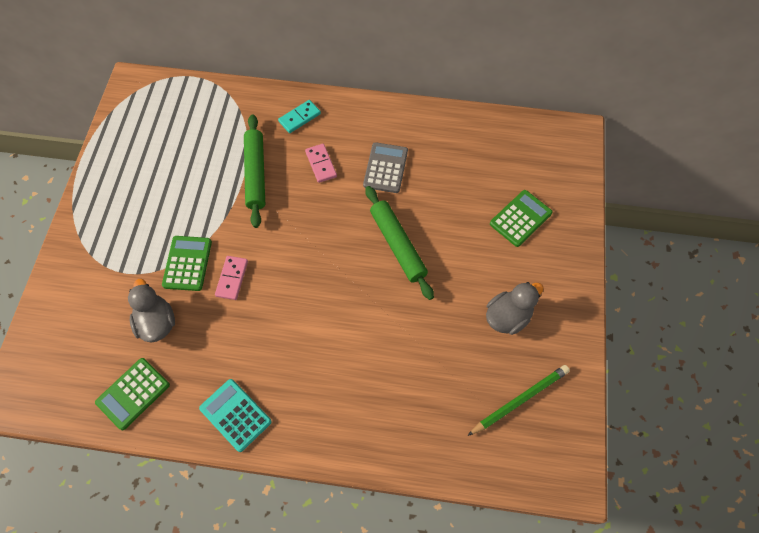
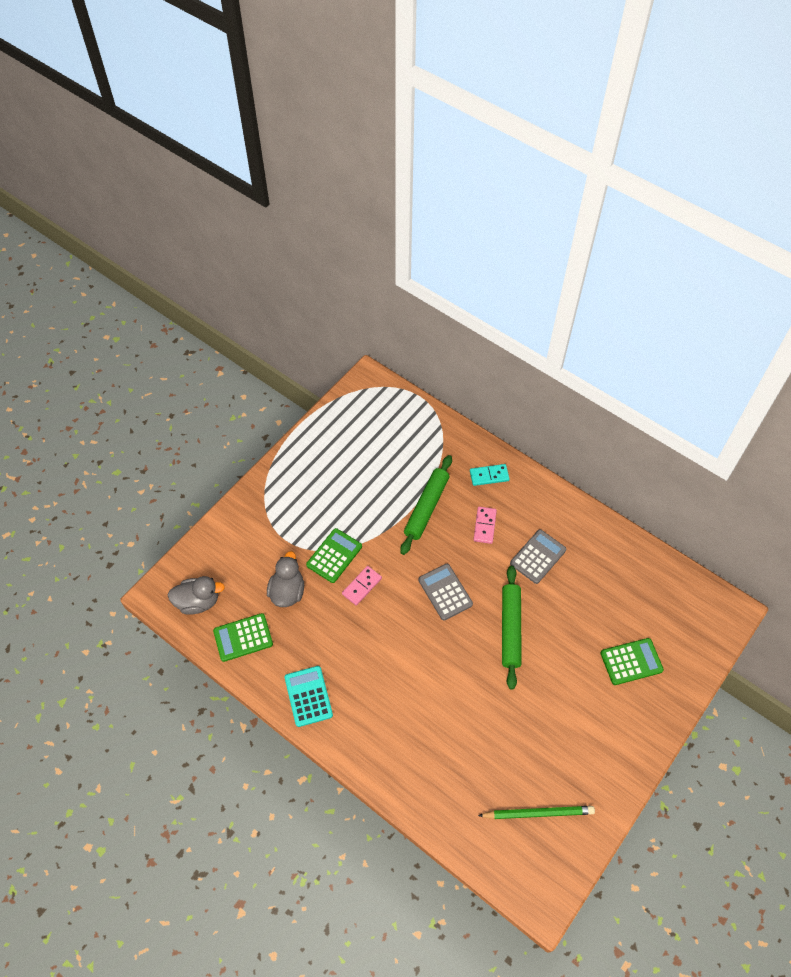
camera: 30 degrees right, 5 degrees down
grey duck [486,282,544,335] -> grey duck moved to [168,576,225,615]
none -> grey calculator [418,564,473,620]

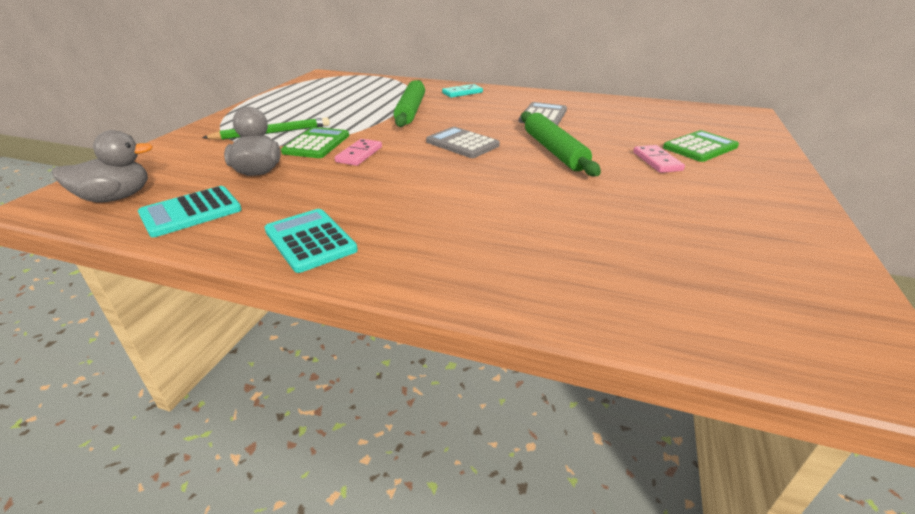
camera: 20 degrees left, 25 degrees down
green calculator [213,613,273,662] -> turquoise calculator [138,186,242,237]
pink domino [474,507,497,544] -> pink domino moved to [633,145,685,173]
green pencil [478,806,595,819] -> green pencil moved to [202,117,330,140]

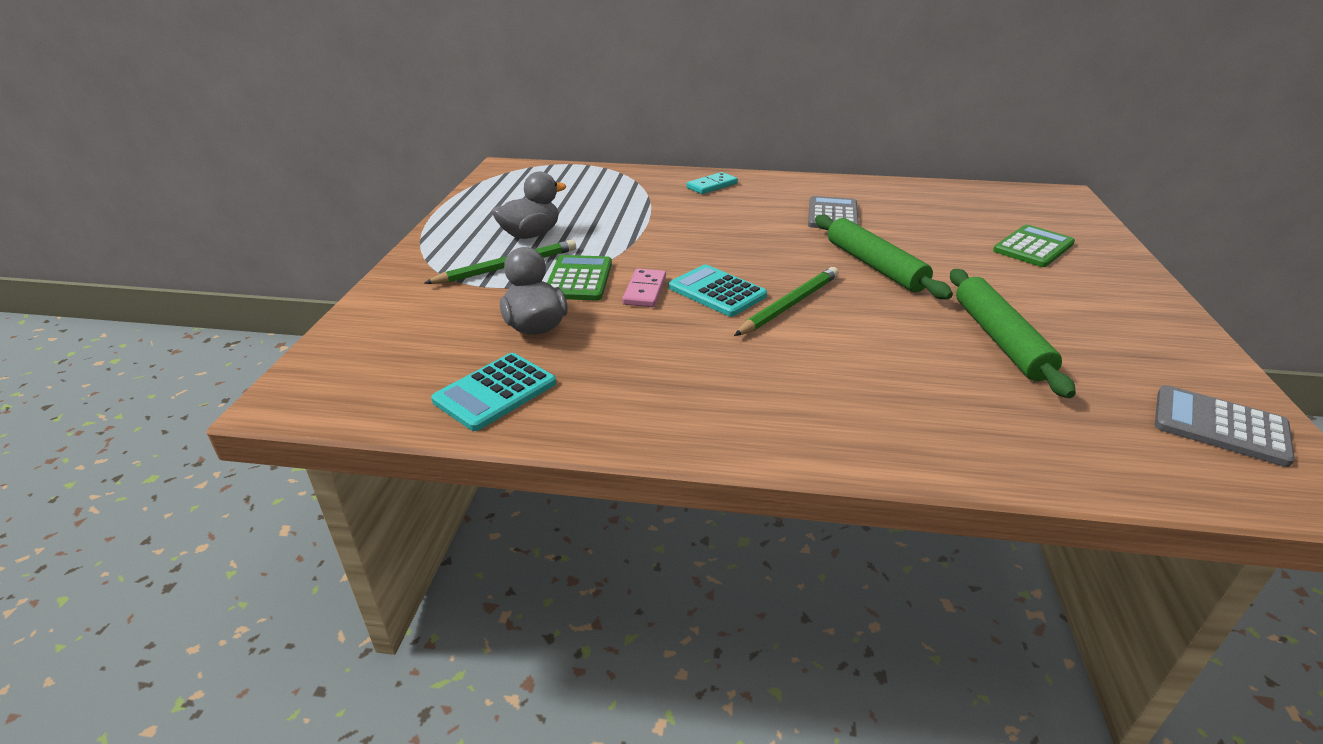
camera: 10 degrees left, 0 degrees up
grey duck [52,130,153,203] -> grey duck moved to [492,171,566,239]
turquoise calculator [264,209,358,273] -> turquoise calculator moved to [669,264,767,317]
green rolling pin [394,80,425,127] -> green rolling pin moved to [950,269,1076,398]
grey calculator [426,127,500,158] -> grey calculator moved to [1155,385,1295,467]
pink domino [633,145,685,173] -> none
none -> green pencil [734,267,839,336]

